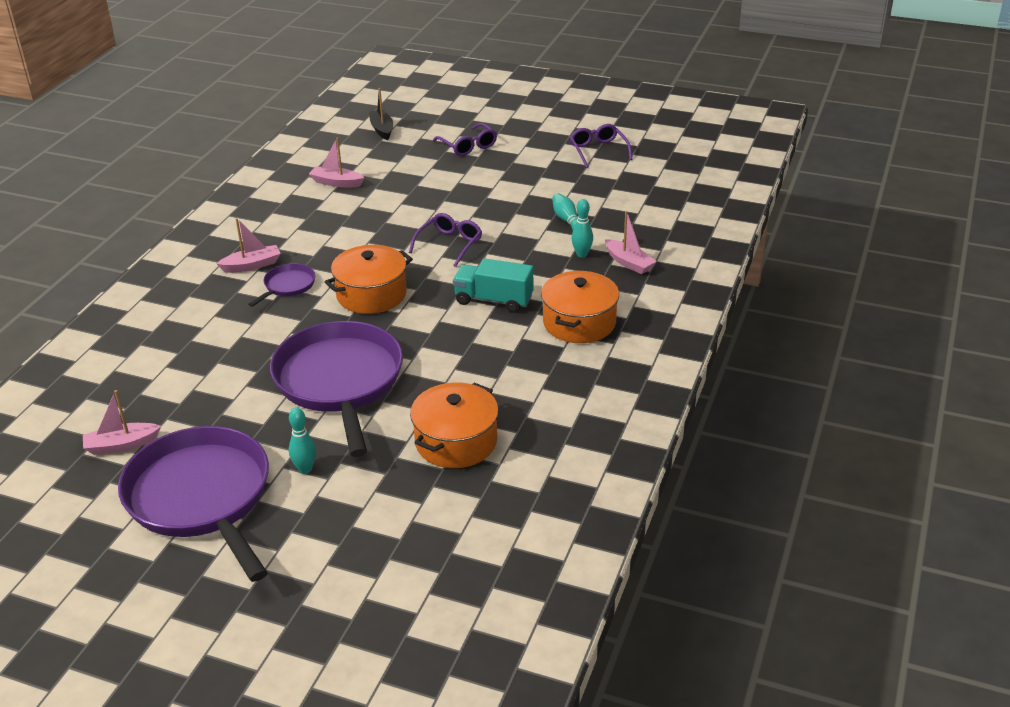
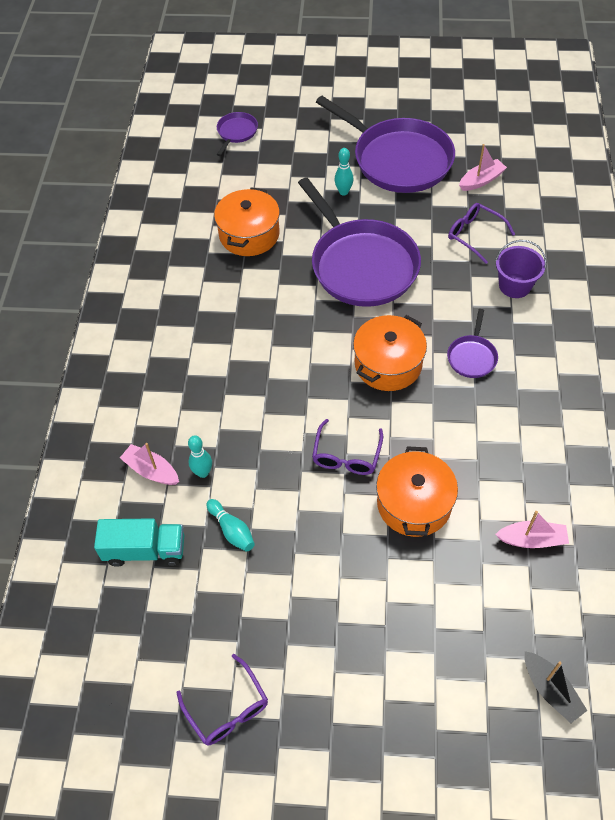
camera: 165 degrees right, 20 degrees up
pink boat [216,218,281,273] -> none
purple glasses [433,123,497,156] -> purple glasses moved to [448,203,515,264]
turquoise truck [453,258,533,313] -> turquoise truck moved to [94,518,184,567]
orange pot [541,271,619,343] -> orange pot moved to [376,446,458,537]
none -> purple pan [217,112,258,156]
none -> purple bucket [495,240,547,298]

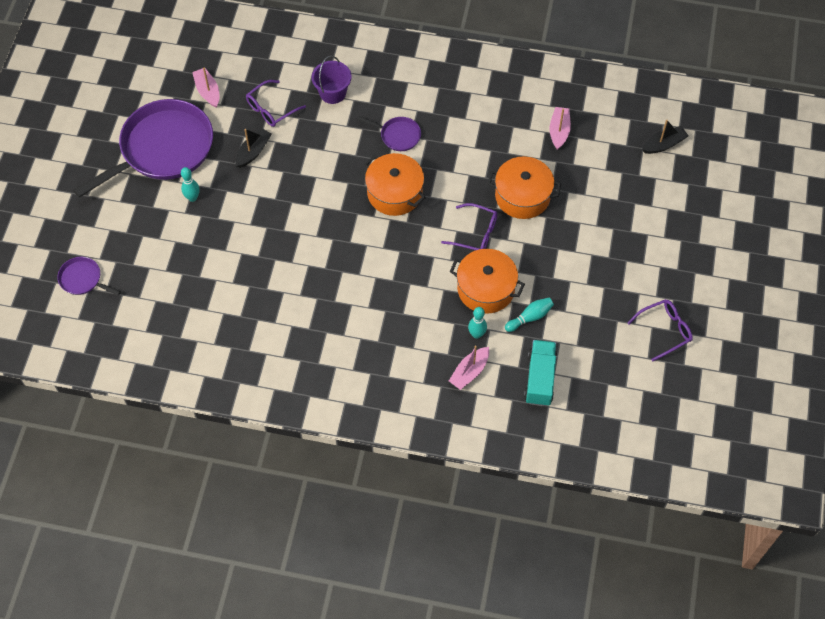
camera: 85 degrees left, 5 degrees up
orange pot [214,187,280,256] -> orange pot moved to [450,249,525,314]
purple pan [298,177,421,307] -> none
none -> black boat [236,127,271,168]

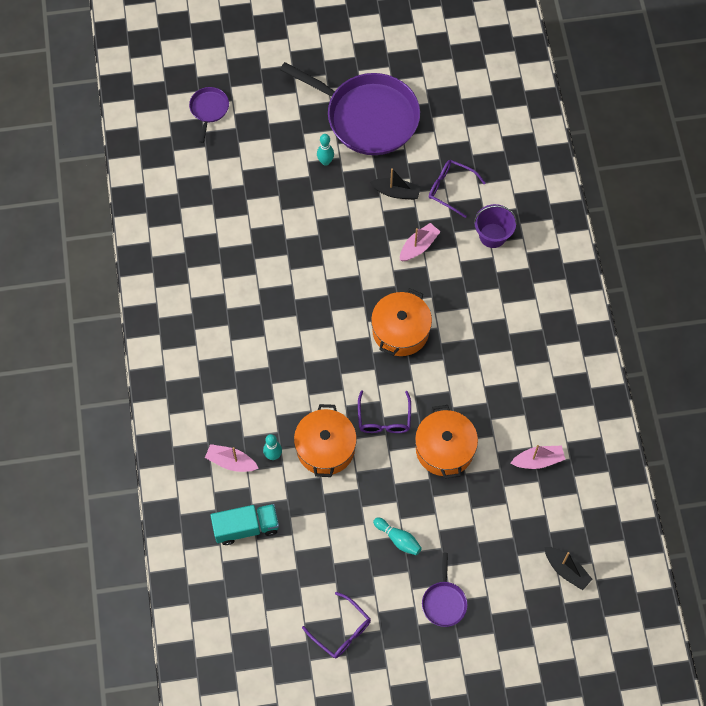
camera: 70 degrees right, 5 degrees up
pink boat [192,68,219,108] -> pink boat moved to [400,223,441,261]
purple pan [358,116,421,151] -> purple pan moved to [422,553,467,627]
turquoise bowling pin [505,298,554,332] -> turquoise bowling pin moved to [373,517,422,555]

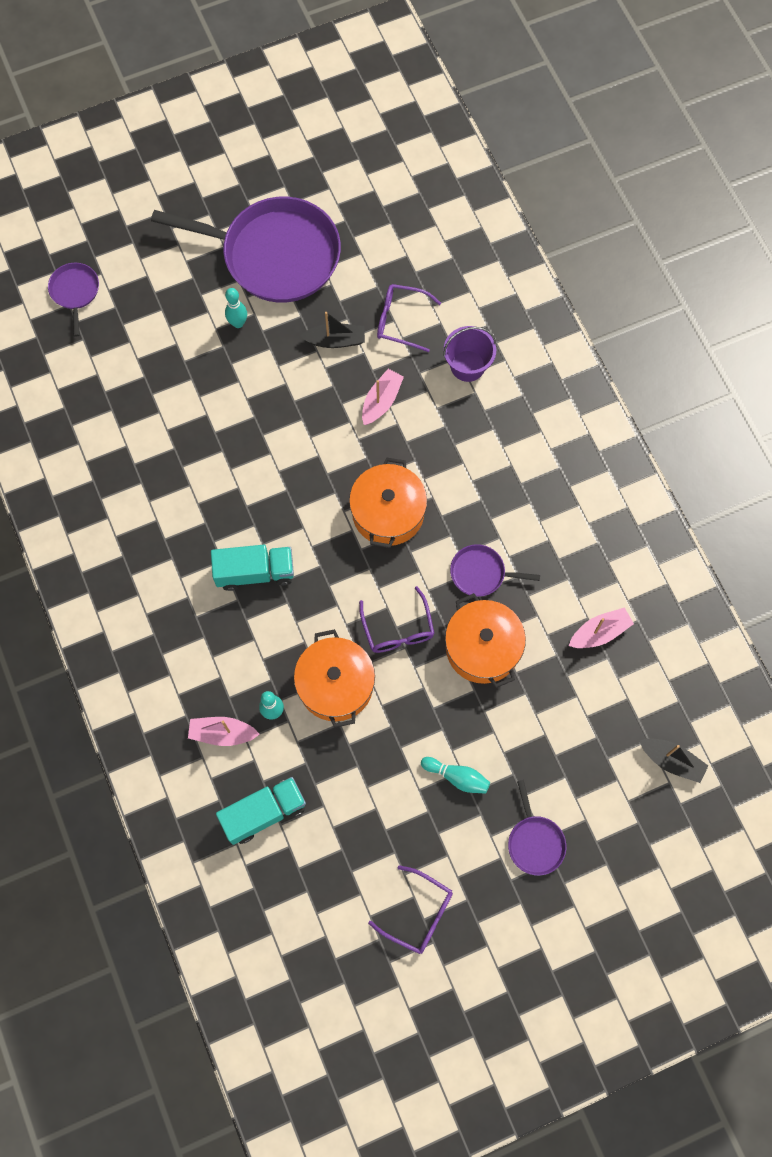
camera: 15 degrees left, 5 degrees up
none -> turquoise truck [211,545,294,591]
none -> purple pan [450,544,540,597]

